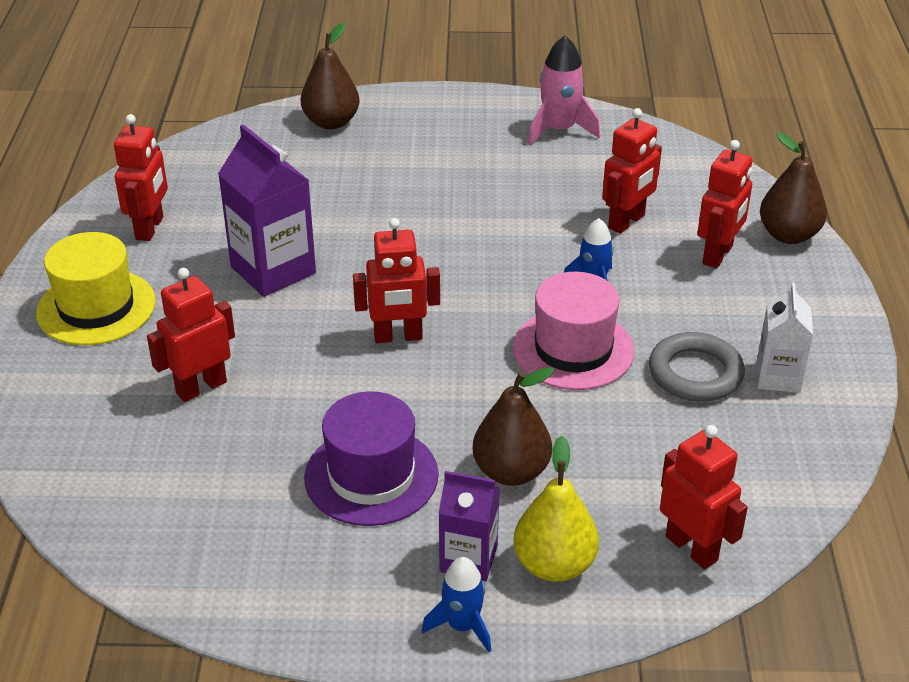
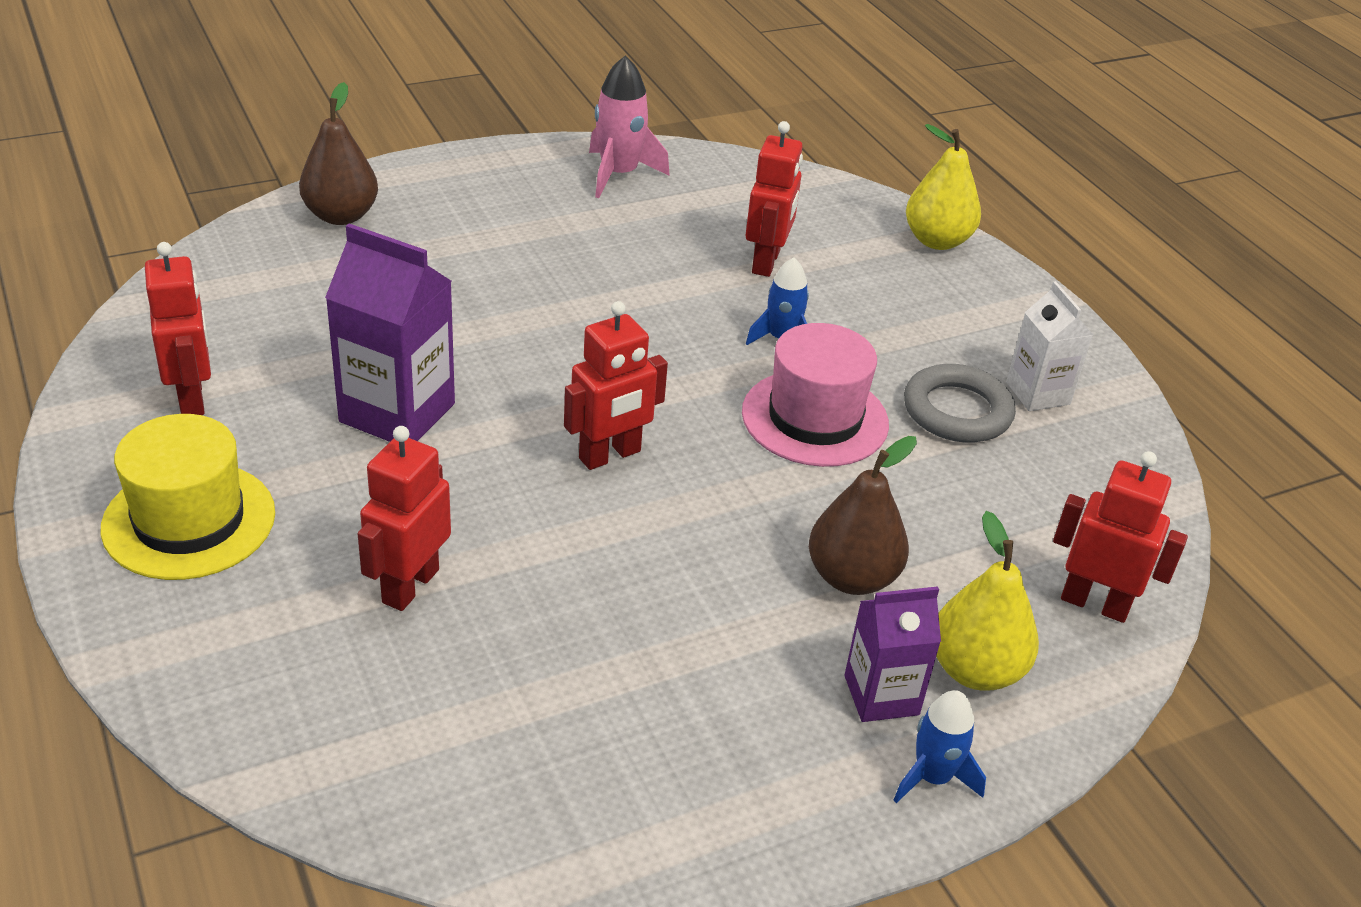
camera: 30 degrees left, 0 degrees up
purple hat [304,391,439,526] -> none
red robot [697,140,752,268] -> none
brown pear [760,133,827,244] -> yellow pear [906,124,981,250]

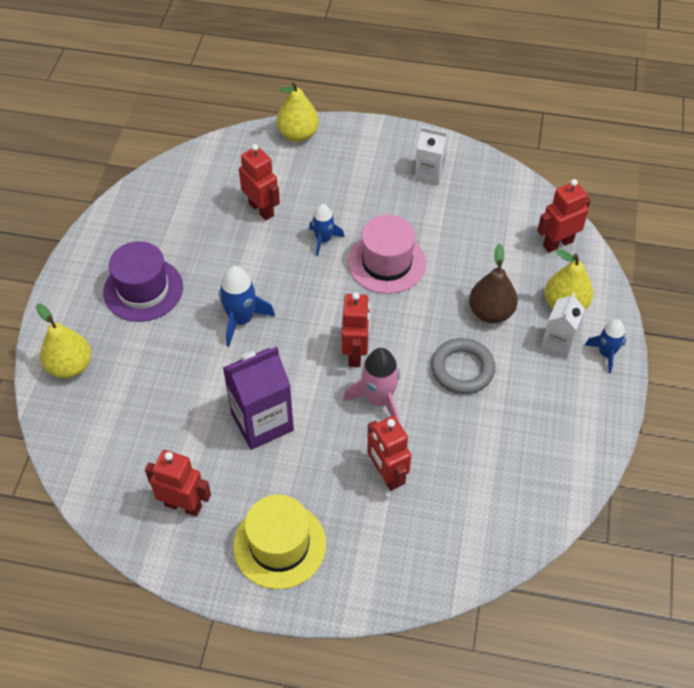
camera: 50 degrees left, 15 degrees up
brown pear [299,82,378,225] -> yellow pear [36,304,91,378]
pink rocket [589,55,670,198] -> pink rocket moved to [343,348,400,422]
purple carton [844,586,941,722] -> white carton [541,292,585,359]
grey ring [904,364,1016,443] -> grey ring moved to [431,338,495,394]
none -> purple hat [103,241,183,322]
none -> blue rocket [219,266,275,347]

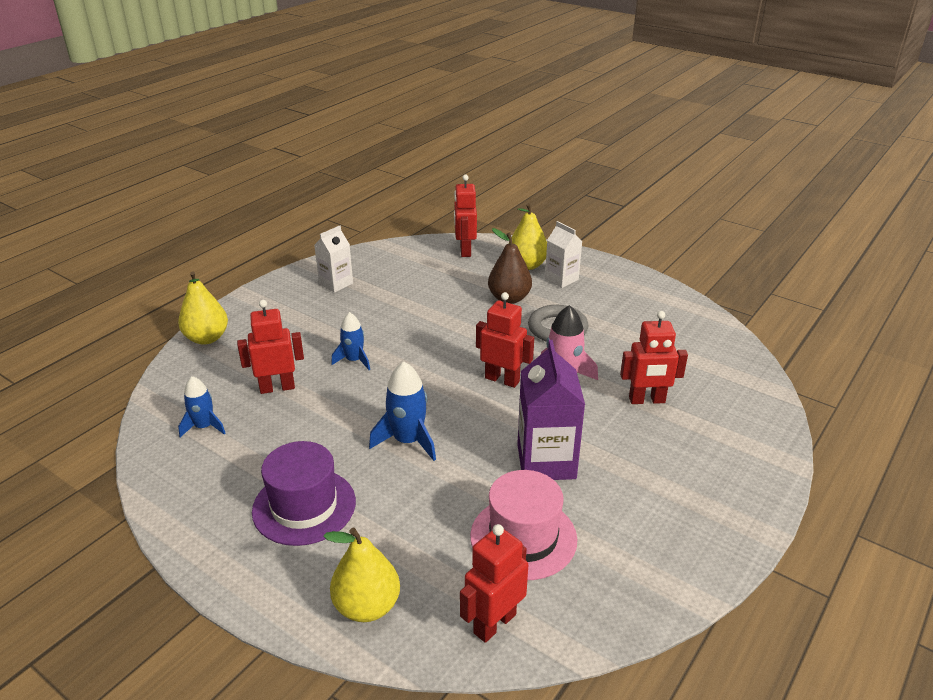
camera: 65 degrees left, 20 degrees down
red robot [145,450,211,517] -> red robot moved to [460,524,528,643]
yellow hat [233,495,326,589] -> none
pink hat [348,215,426,294] -> pink hat moved to [470,470,577,580]
blue rocket [585,319,626,373] -> blue rocket moved to [178,376,226,437]

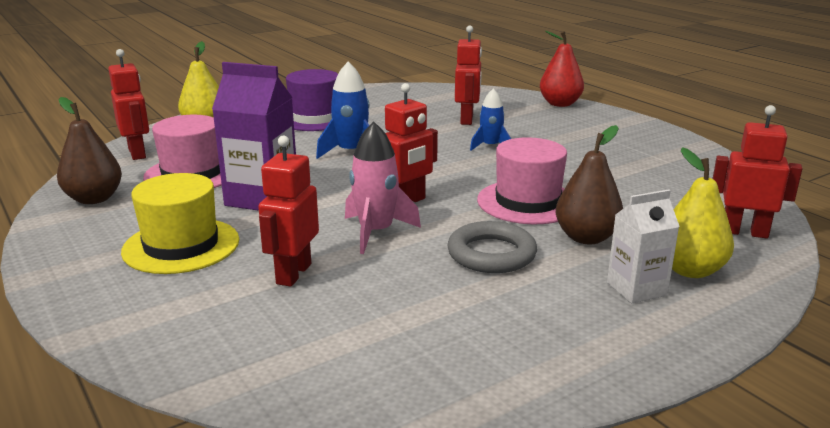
camera: 110 degrees right, 10 degrees down
yellow pear [178,271,228,345] -> red pear [540,31,584,107]
blue rocket [178,376,226,437] -> none
white carton [314,225,353,293] -> none
none -> brown pear [57,97,122,204]
none -> yellow hat [121,173,239,274]
none -> pink hat [477,137,567,224]

